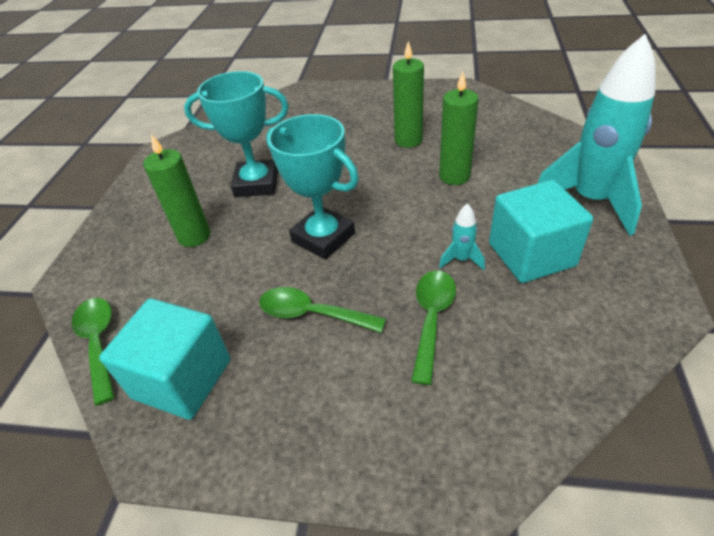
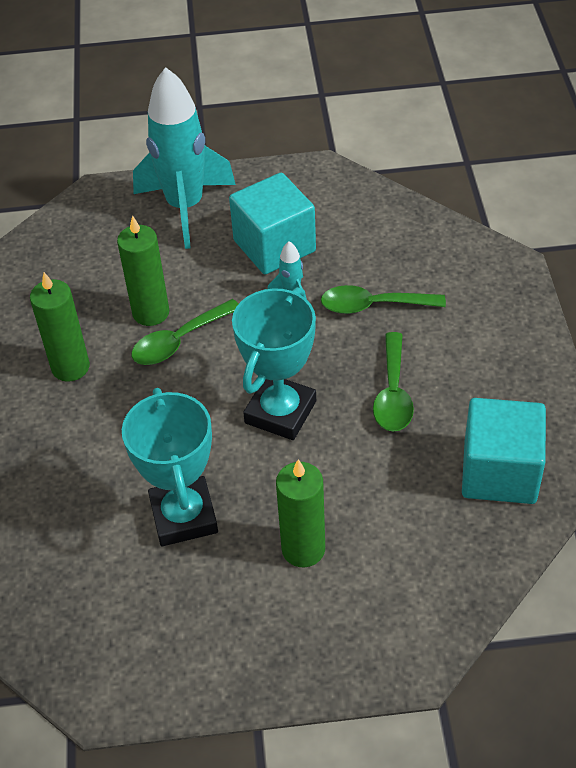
camera: 105 degrees left, 5 degrees up
green spoon [72,298,115,406] -> green spoon moved to [132,299,239,365]

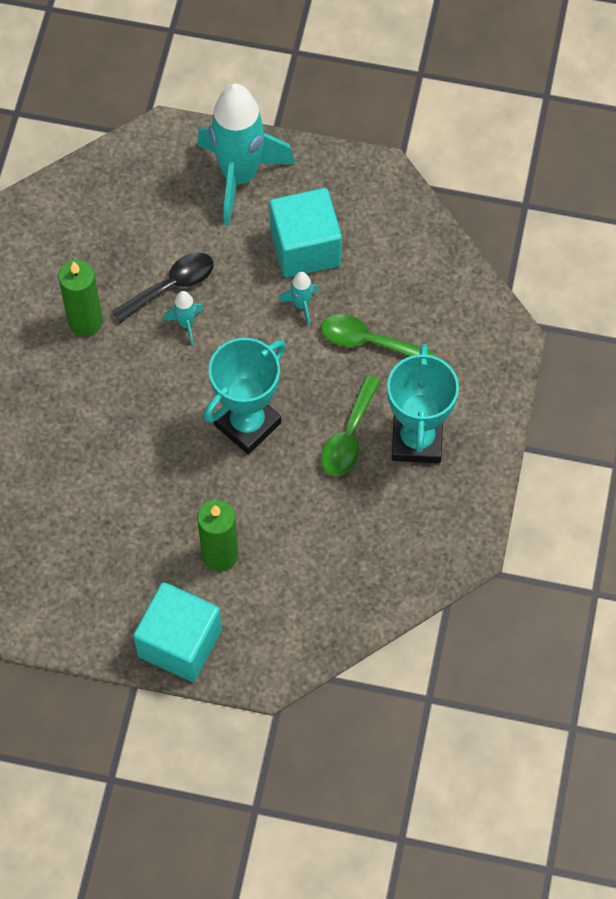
camera: 15 degrees right, 15 degrees up
green candle [117,215,169,326] -> black spoon [112,253,214,323]
turquoise trophy [122,388,218,546] -> turquoise trophy moved to [387,344,459,463]
green spoon [132,299,239,365] -> turquoise rocket [163,291,204,345]
turquoise cube [462,398,546,504] -> turquoise cube moved to [133,582,222,682]

